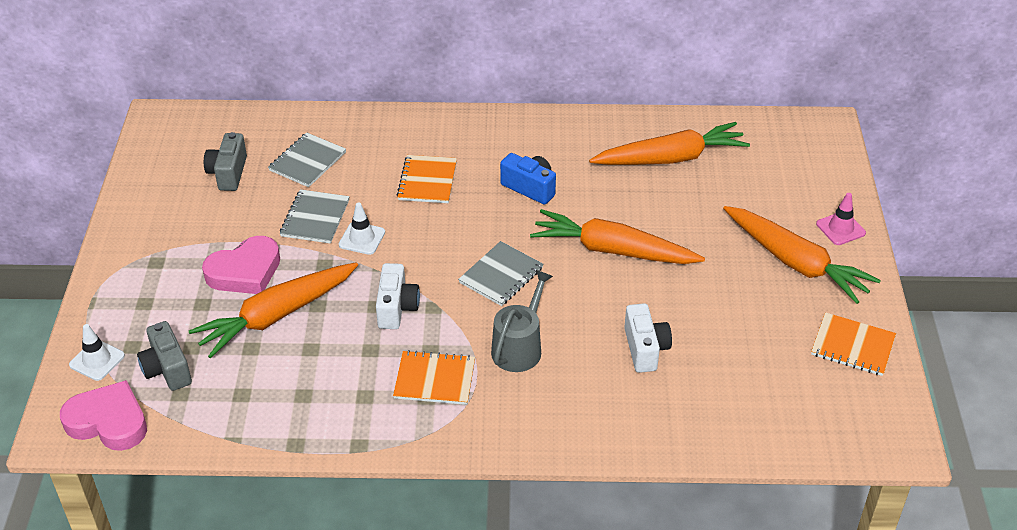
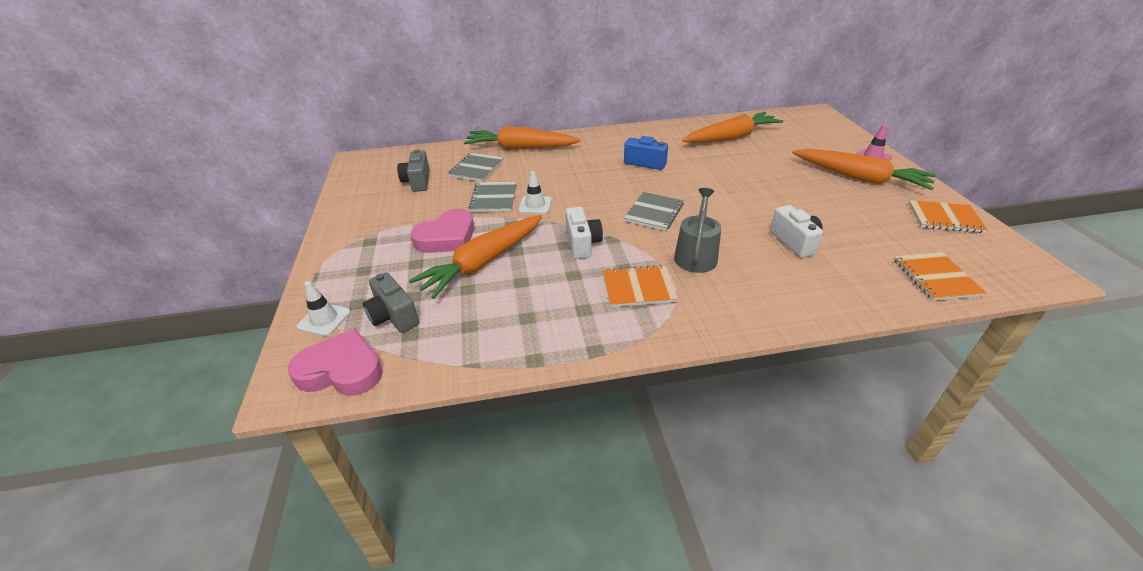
camera: 10 degrees left, 5 degrees down
orange notebook [397,155,457,203] -> orange notebook moved to [894,252,986,301]
orange carrot [530,209,705,264] -> orange carrot moved to [464,127,581,149]

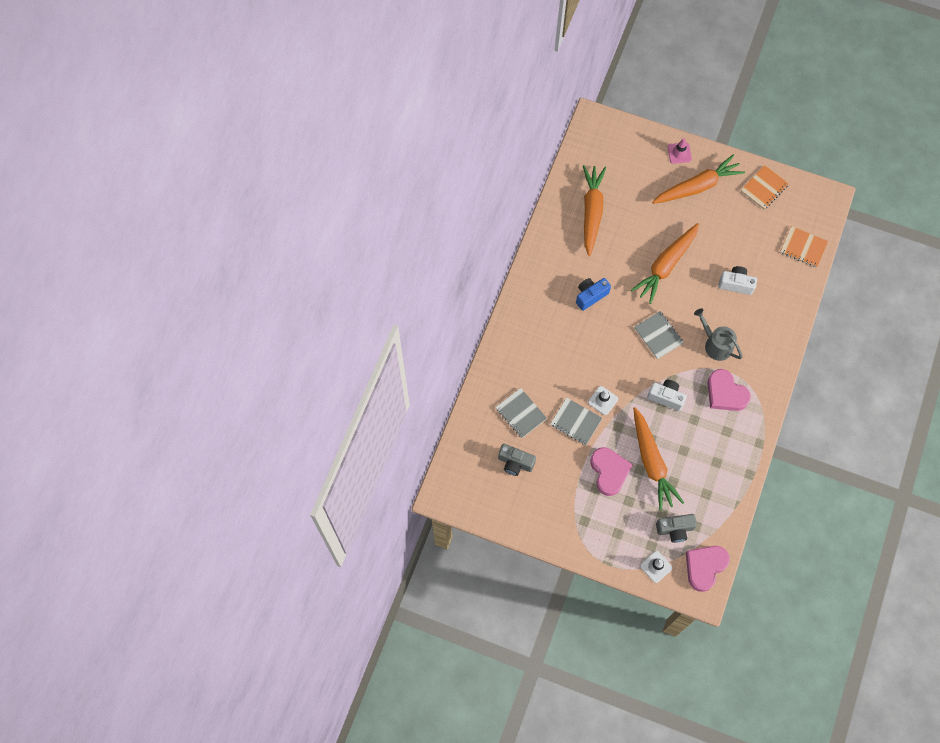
camera: 60 degrees left, 30 degrees up
orange carrot [464,127,581,149] -> orange carrot moved to [631,223,699,304]
orange notebook [603,265,678,307] -> pink heart [707,369,751,411]

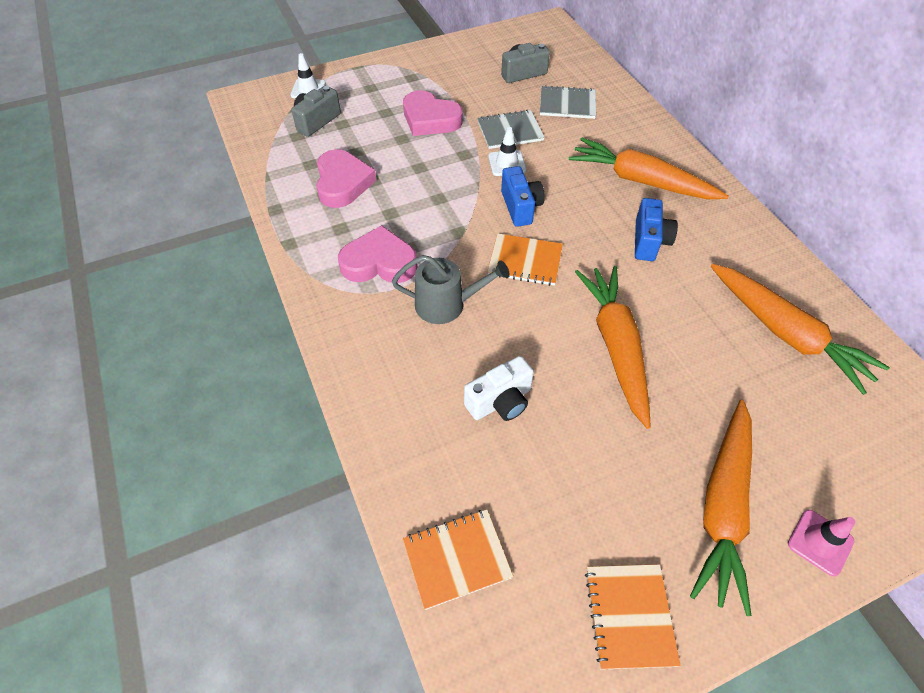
camera: 135 degrees right, 15 degrees down
orange carrot [633,407,684,511] -> orange carrot moved to [569,138,729,199]
grey notebook [634,311,684,359] -> orange notebook [487,233,563,286]
white camera [647,380,687,411] -> none
pink heart [686,546,730,592] -> pink heart moved to [316,149,377,208]
none -> blue camera [501,166,545,227]

